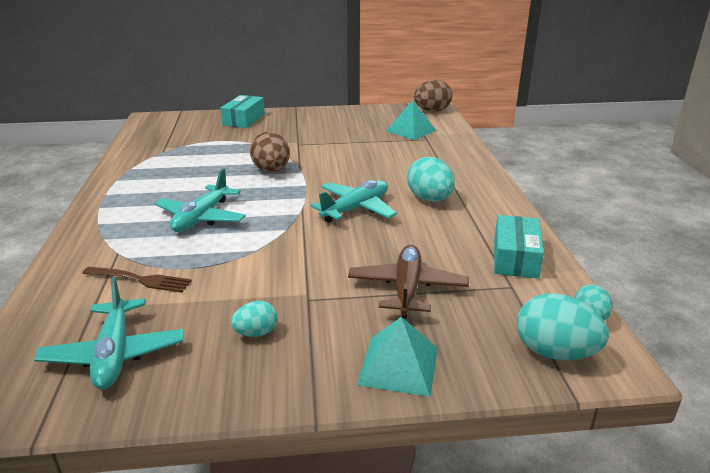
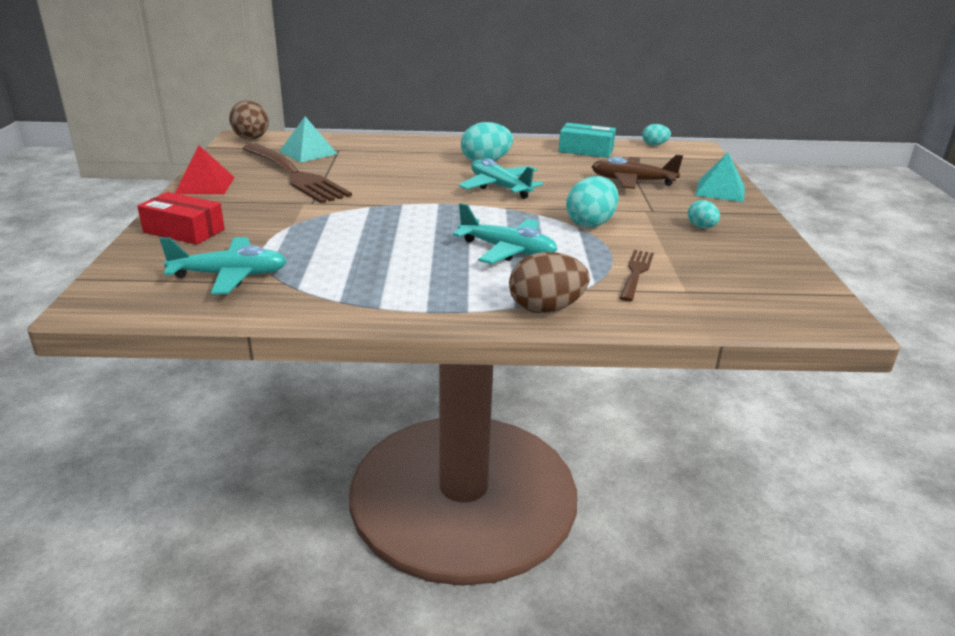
camera: 85 degrees left, 0 degrees up
turquoise plane [34,277,184,389] -> turquoise plane moved to [160,237,287,294]
turquoise box [220,95,265,128] -> red box [137,192,225,245]
brown egg [250,132,290,172] -> brown egg moved to [509,252,590,313]
turquoise egg [517,293,609,360] -> turquoise egg moved to [566,176,619,228]
none -> red pyramid [175,145,235,194]
none -> brown fork [242,143,352,204]

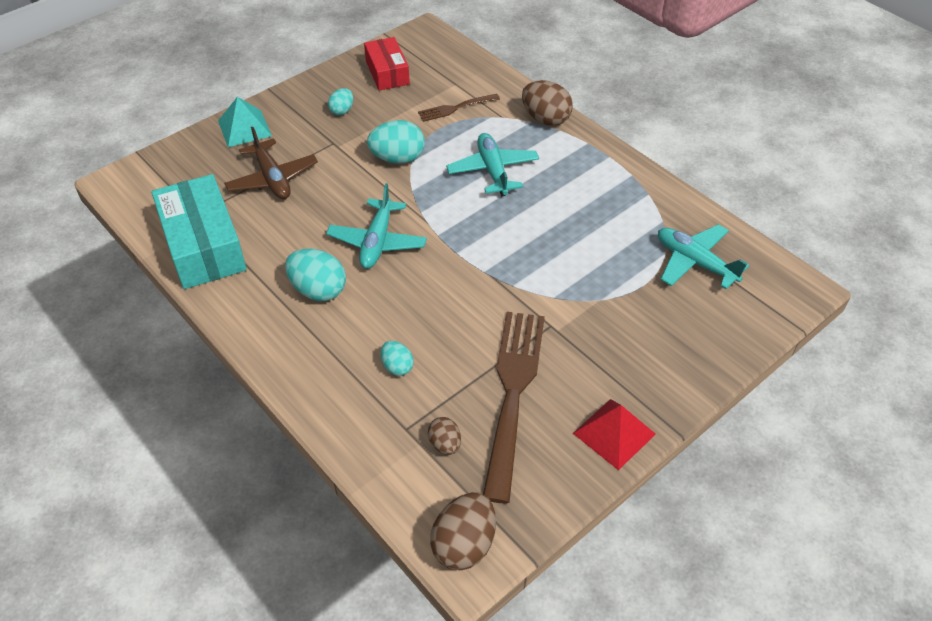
camera: 130 degrees left, 20 degrees up
red box [137,192,225,245] -> red box moved to [364,37,410,91]
turquoise pyramid [279,117,337,163] -> brown egg [428,417,461,455]
turquoise box [559,123,616,158] -> turquoise box [151,174,247,289], size x1.64
turquoise egg [642,124,671,145] -> turquoise egg moved to [381,341,414,376]

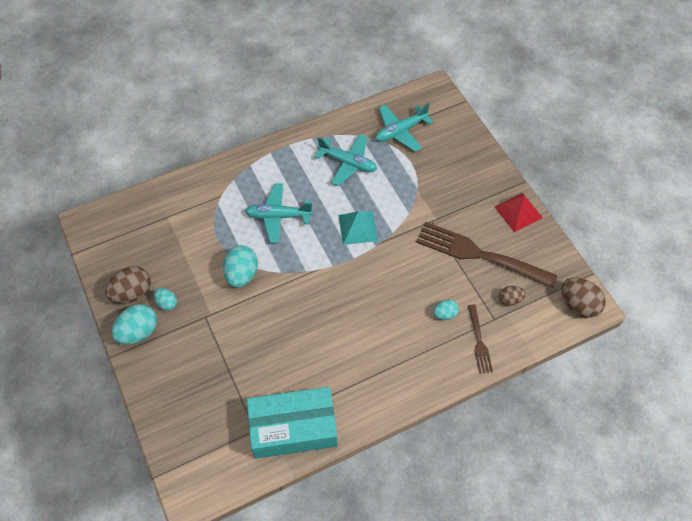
camera: 75 degrees left, 10 degrees up
turquoise pyramid [218,97,272,147] -> turquoise pyramid moved to [338,211,378,245]
brown plane [224,127,318,199] -> none
turquoise egg [285,248,346,301] -> turquoise egg moved to [111,304,157,344]
turquoise plane [326,183,427,269] -> turquoise plane moved to [315,134,377,186]
red box [364,37,410,91] -> none
brown fork [418,94,500,122] -> brown fork moved to [468,304,493,374]
brown egg [522,80,573,126] -> brown egg moved to [105,266,151,304]

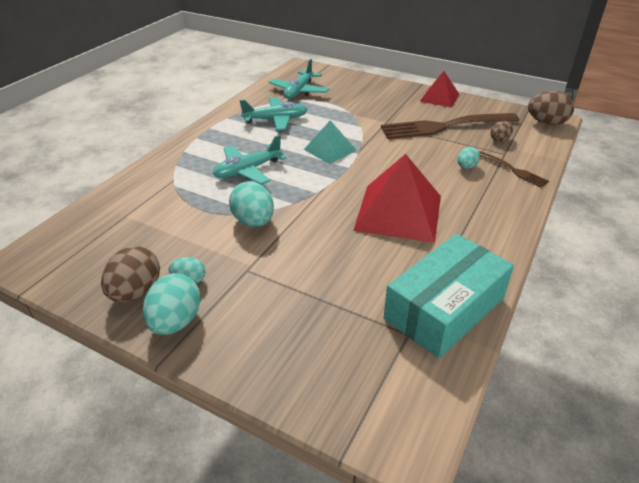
camera: 35 degrees left, 20 degrees down
none -> red pyramid [353,154,441,243]

